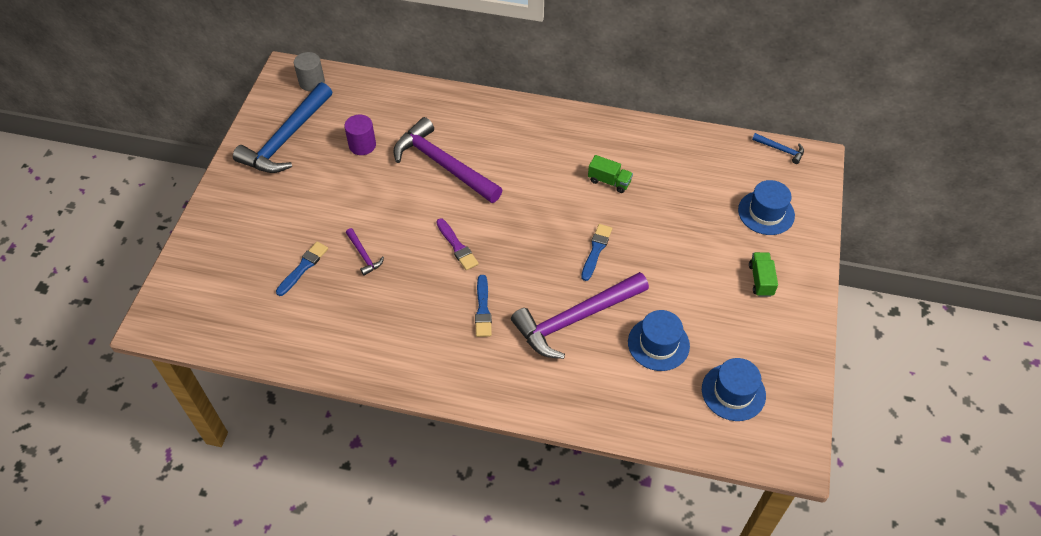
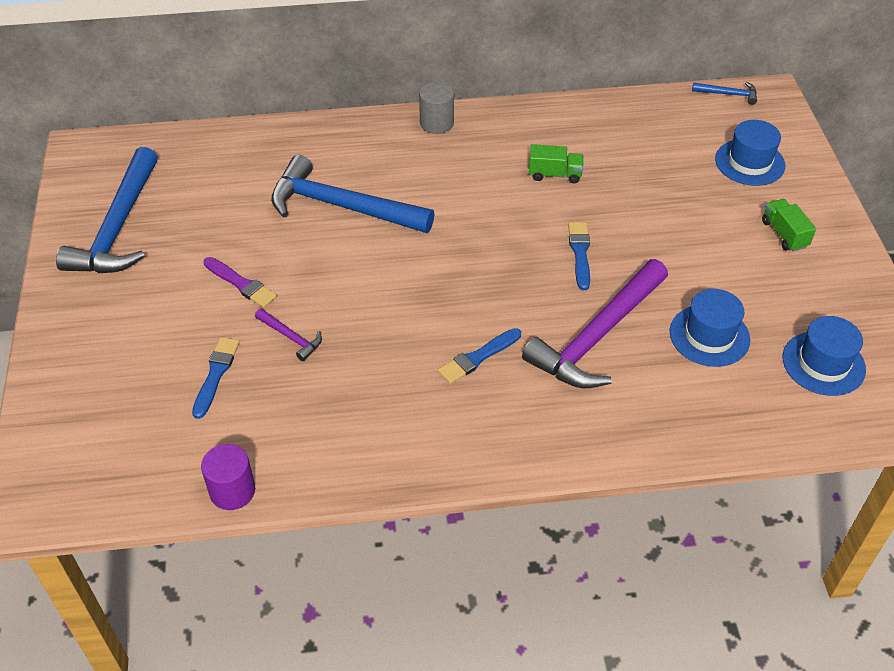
camera: 20 degrees left, 5 degrees down
grey cylinder [294,52,325,91] -> grey cylinder moved to [419,82,454,134]
purple cylinder [344,115,376,155] -> purple cylinder moved to [201,444,255,510]
purple hammer [393,117,502,203] -> blue hammer [271,155,435,233]
purple brush [436,218,479,270] -> purple brush moved to [203,257,277,308]
blue brush [475,275,492,337] -> blue brush turned 75 degrees clockwise [438,328,521,384]

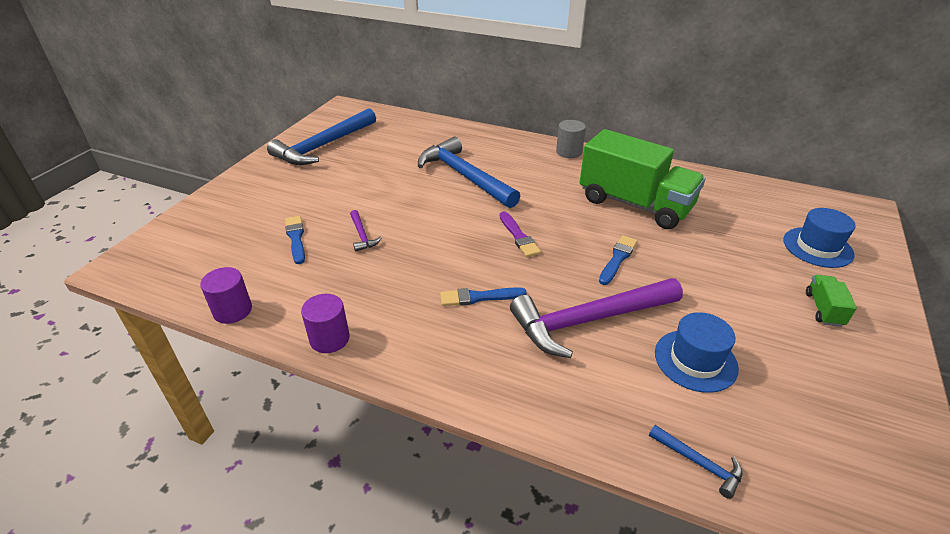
camera: 30 degrees right, 10 degrees down
blue brush [192,337,240,419] -> blue brush turned 60 degrees counterclockwise [285,216,305,264]
purple brush [203,257,277,308] -> purple brush moved to [500,212,541,257]
green truck [529,144,584,183] -> green truck [580,129,705,229], size x2.46
blue hammer [692,82,757,105] -> blue hammer moved to [649,425,742,499]
blue hat [783,316,866,396] -> none
none -> purple cylinder [301,294,350,353]

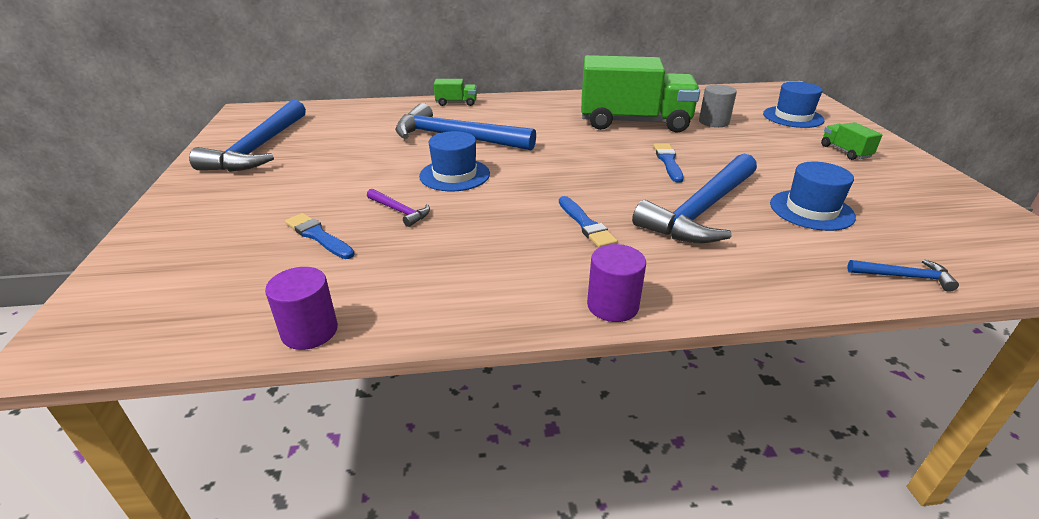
camera: 30 degrees left, 5 degrees down
purple cylinder [301,294,350,353] -> purple cylinder moved to [587,244,646,322]
blue brush [440,287,526,306] -> blue brush turned 75 degrees counterclockwise [559,196,618,248]
purple brush [500,212,541,257] -> none
purple hammer [510,278,683,358] -> blue hammer [632,153,757,243]
grey cylinder [556,120,586,158] -> grey cylinder moved to [699,85,737,127]
none -> blue hat [419,131,490,191]
none -> green truck [434,79,477,106]

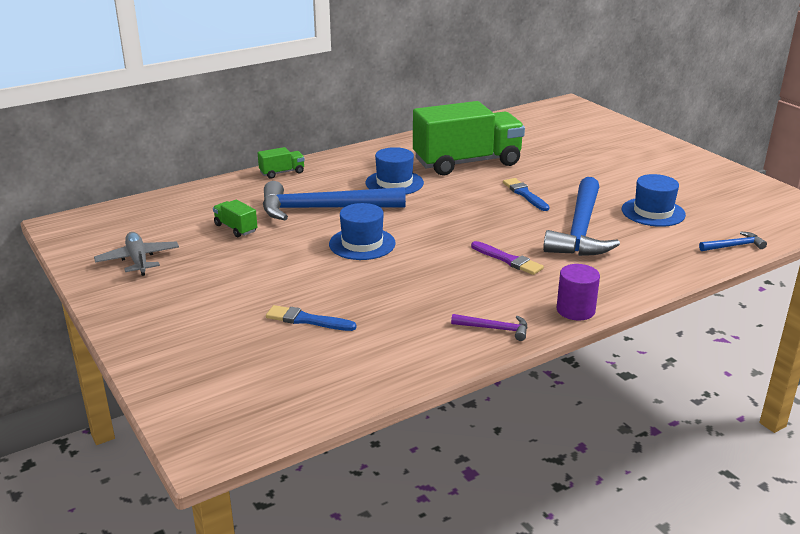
camera: 25 degrees left, 5 degrees down
blue hammer [189,100,306,172] -> grey plane [94,232,179,276]
purple cylinder [265,267,338,350] -> none
purple hammer [367,188,430,227] -> purple hammer moved to [451,314,527,341]
blue brush [559,196,618,248] -> purple brush [471,241,544,275]
grey cylinder [699,85,737,127] -> none
blue hat [763,81,825,128] -> blue hat moved to [365,147,424,195]
green truck [821,122,882,160] -> green truck moved to [213,199,257,237]

